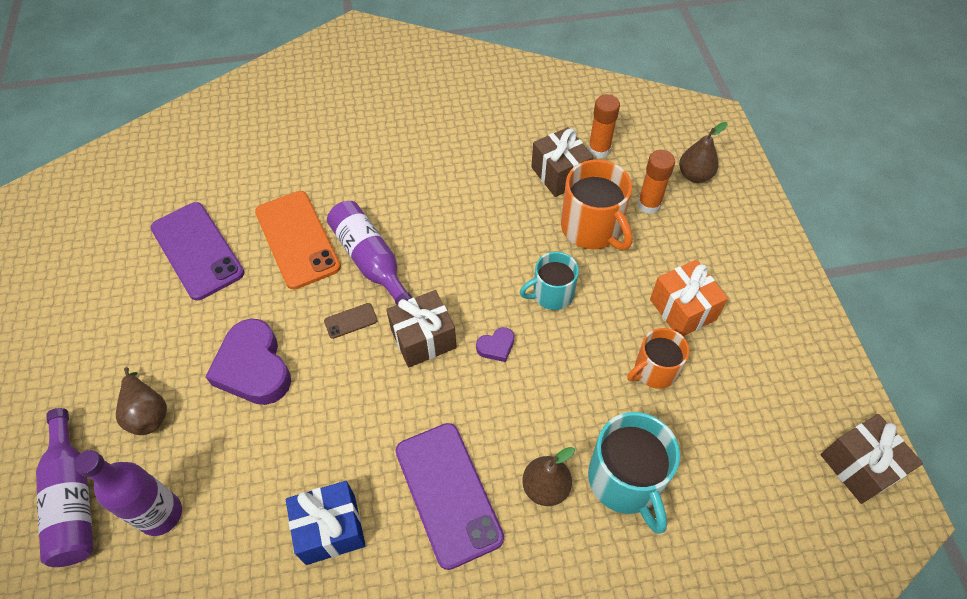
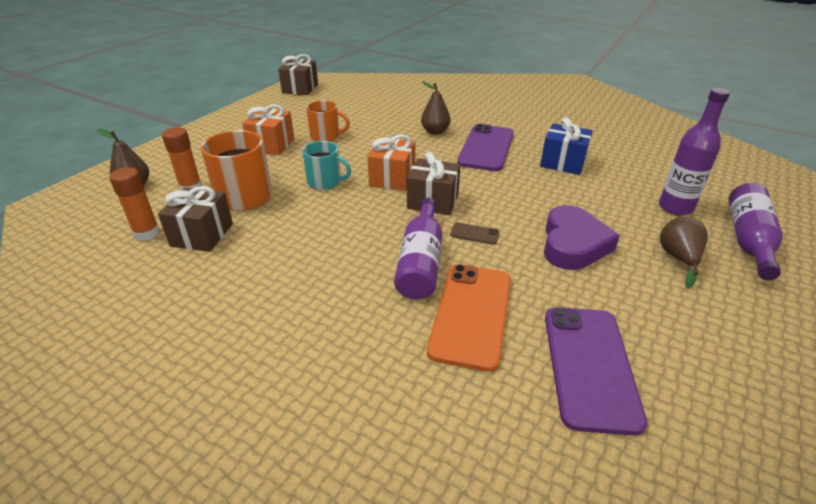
camera: 140 degrees left, 20 degrees down
purple heart [476,327,514,362] -> orange gift [367,134,415,191]
turquoise mug [588,412,680,534] -> none

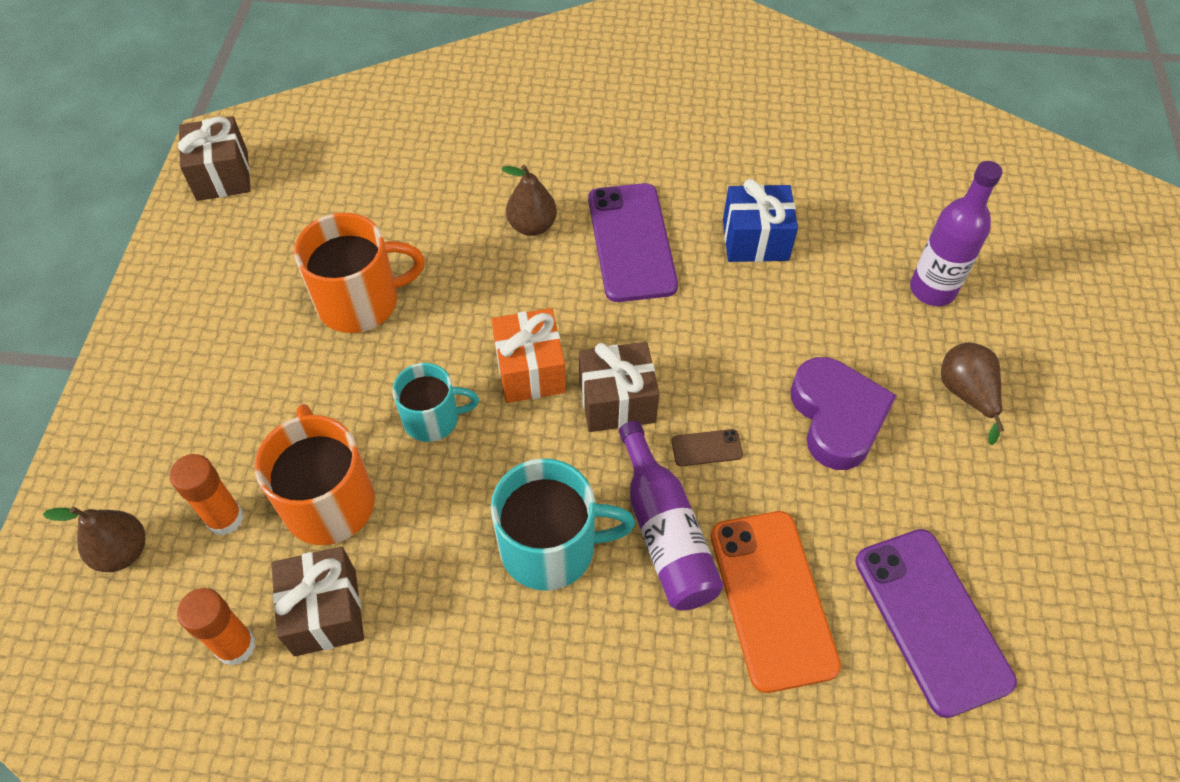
camera: 25 degrees left, 20 degrees up
orange gift [242,104,294,155] -> none
orange mug [306,100,350,142] -> orange mug [294,213,425,333], size x1.57
purple bottle [728,183,783,280] -> none
none -> turquoise mug [491,458,635,591]

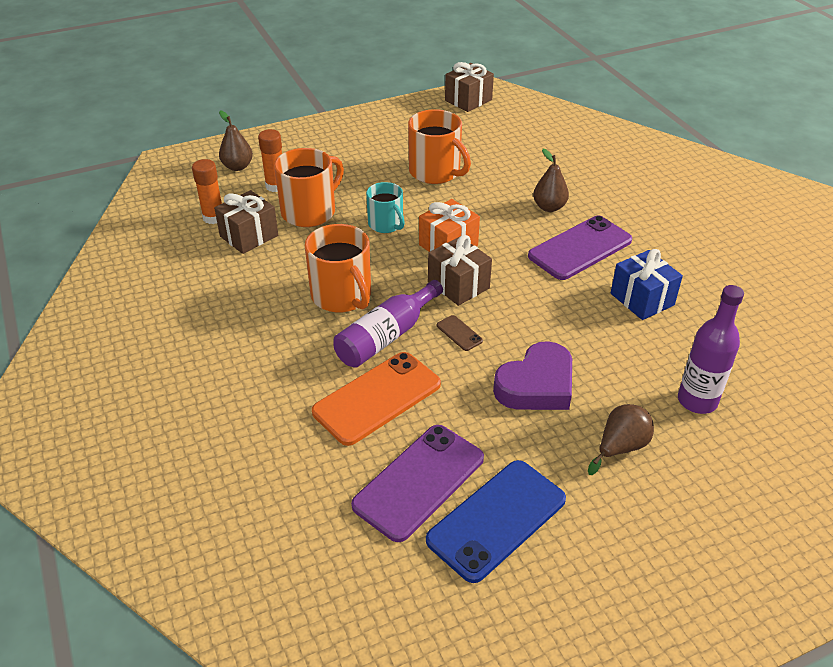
camera: 60 degrees right, 15 degrees down
turquoise mug [491,458,635,591] -> orange mug [305,224,371,312]
none -> blue phone [426,460,566,583]

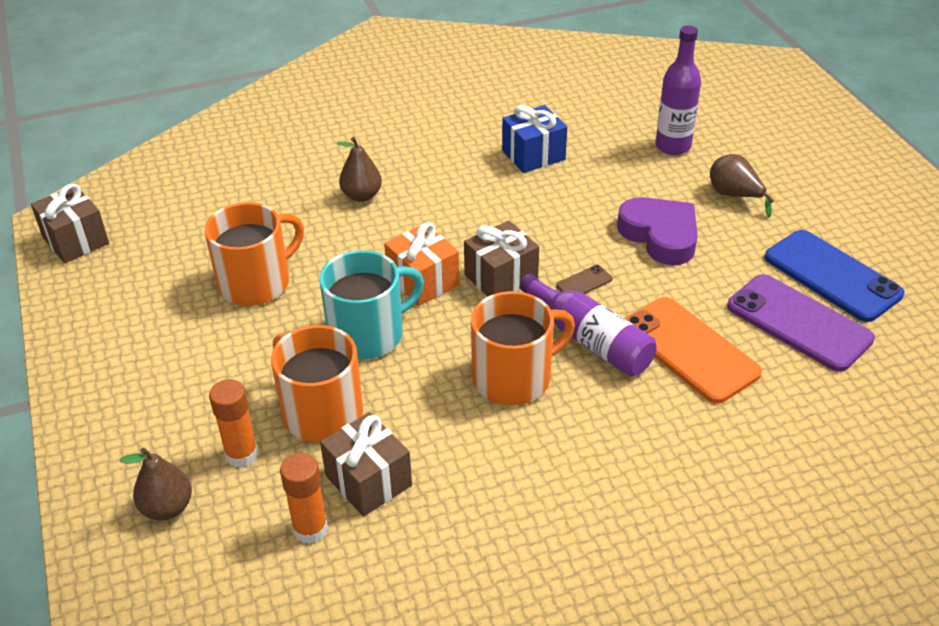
camera: 85 degrees left, 0 degrees up
turquoise mug [366,182,405,233] -> turquoise mug [319,250,424,359], size x1.57
purple phone [528,216,632,280] -> none

